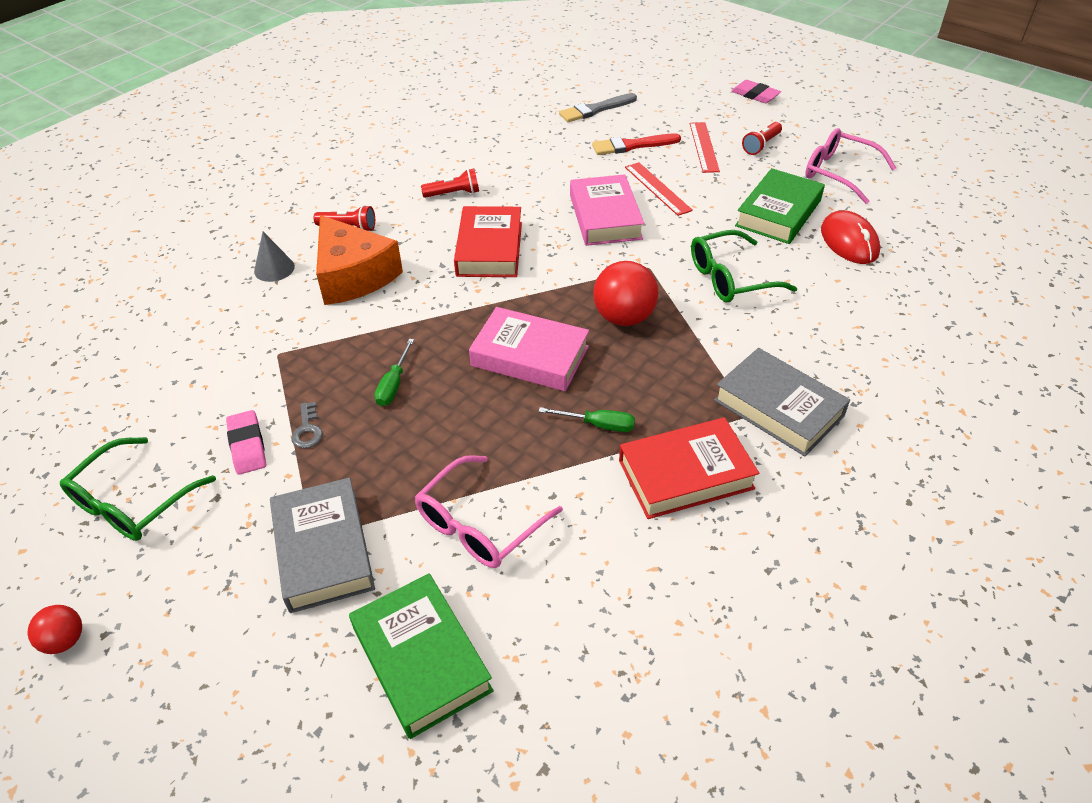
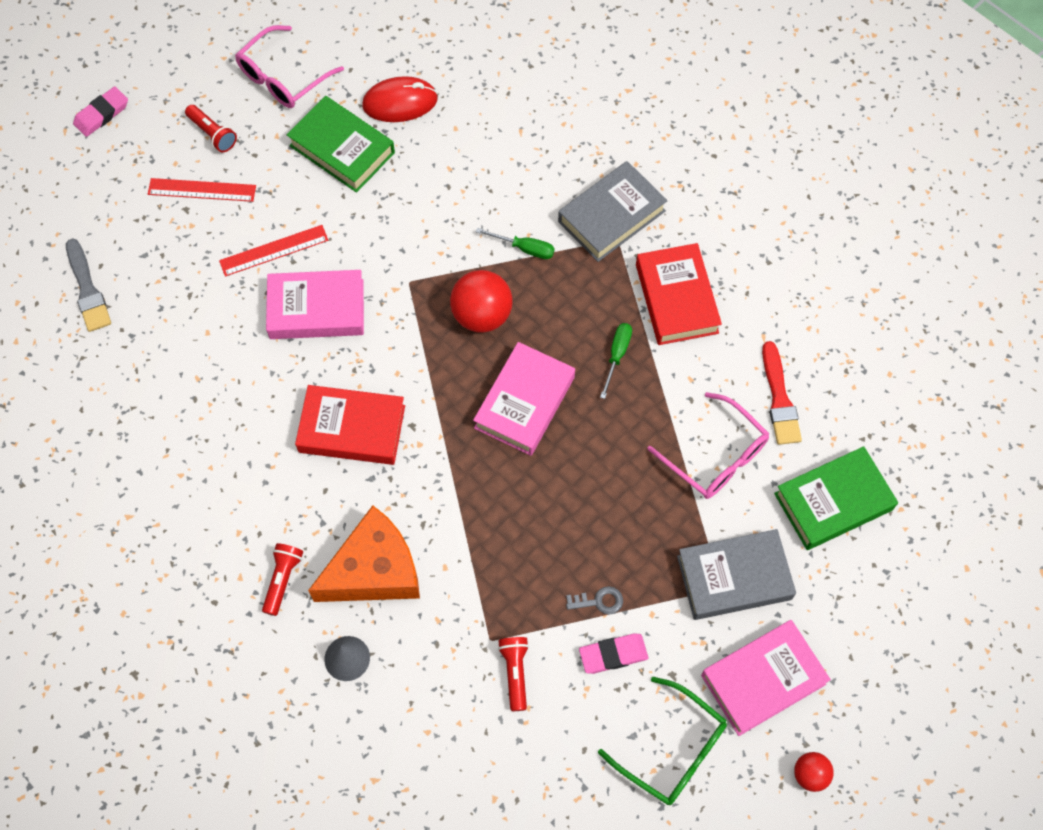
camera: 85 degrees left, 20 degrees up
green screwdriver [374,339,414,406] -> green screwdriver moved to [476,228,555,259]
red flashlight [421,169,479,198] -> red flashlight moved to [498,637,529,711]
red brush [592,133,681,155] -> red brush moved to [762,341,802,445]
green glasses [691,230,797,302] -> none
none -> pink book [701,620,831,736]

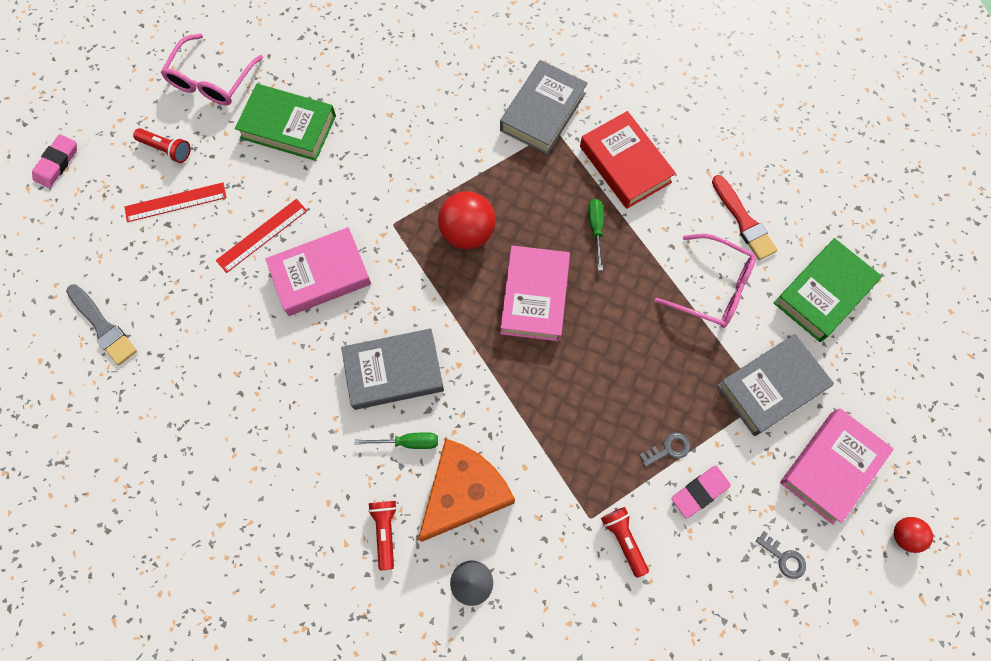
camera: 20 degrees left, 5 degrees up
red book [295,385,405,465] -> grey book [341,328,444,410]
red mouse [362,76,438,122] -> none
green screwdriver [476,228,555,259] -> green screwdriver moved to [355,432,438,449]
green glasses [598,677,727,805] -> grey key [756,531,806,579]

